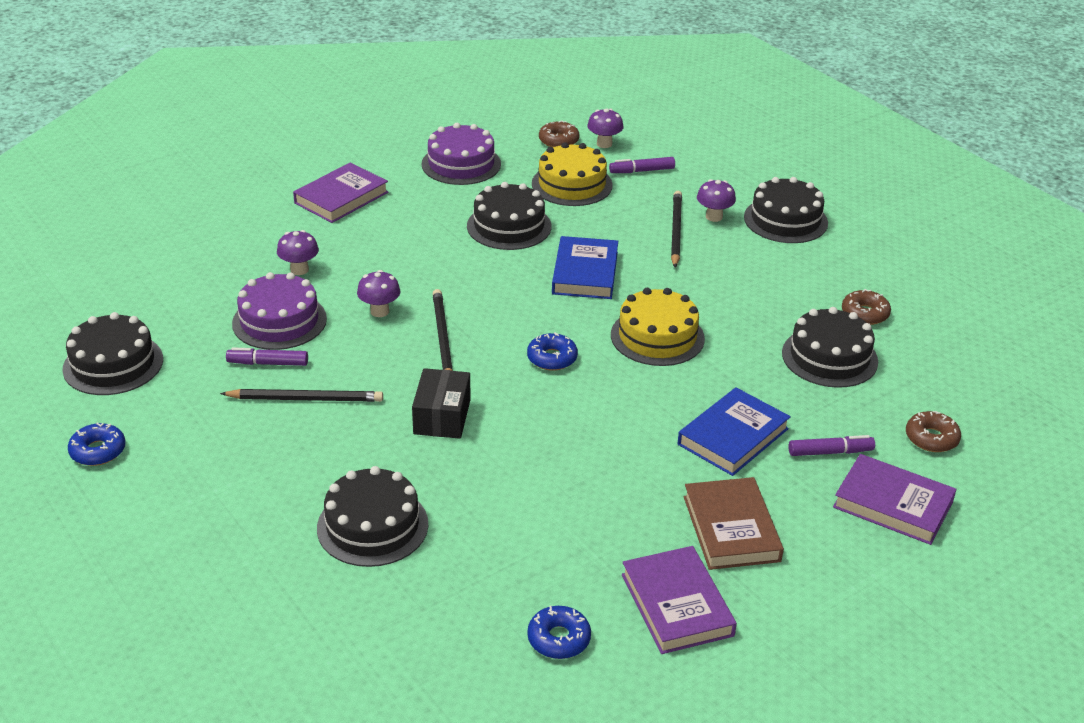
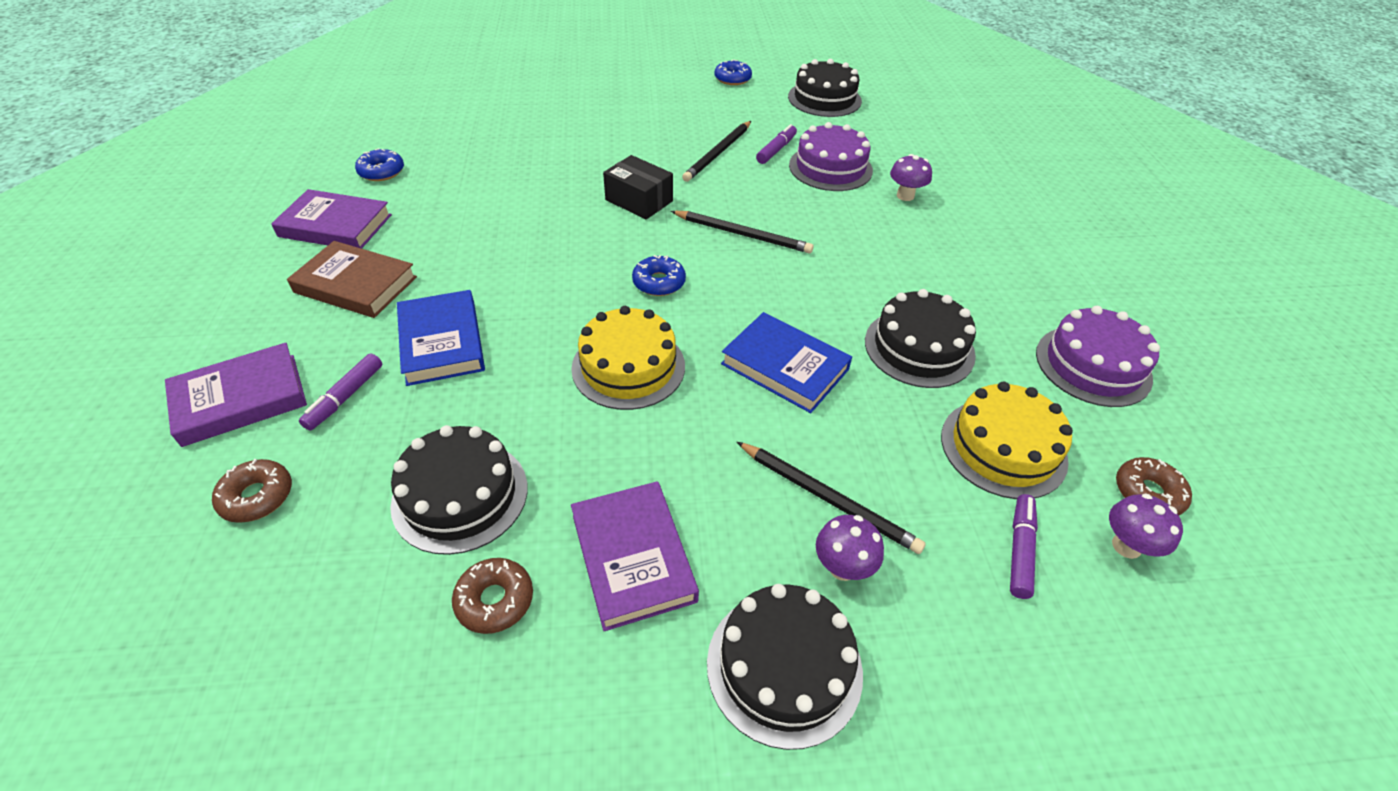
camera: 120 degrees right, 10 degrees up
purple book [293,162,388,223] -> purple book moved to [571,481,699,631]
black cake [317,466,428,567] -> none
purple mushroom [357,270,400,317] -> none

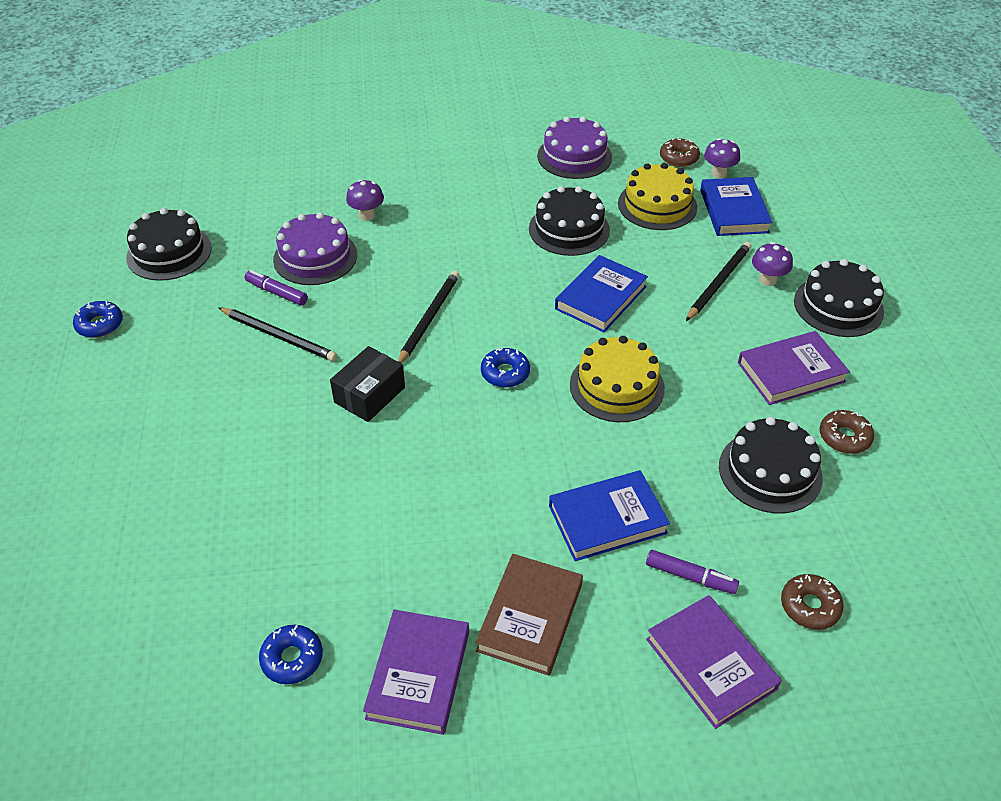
camera: 90 degrees left, 0 degrees up
purple marker [1010,494,1038,599] -> blue book [700,177,772,236]

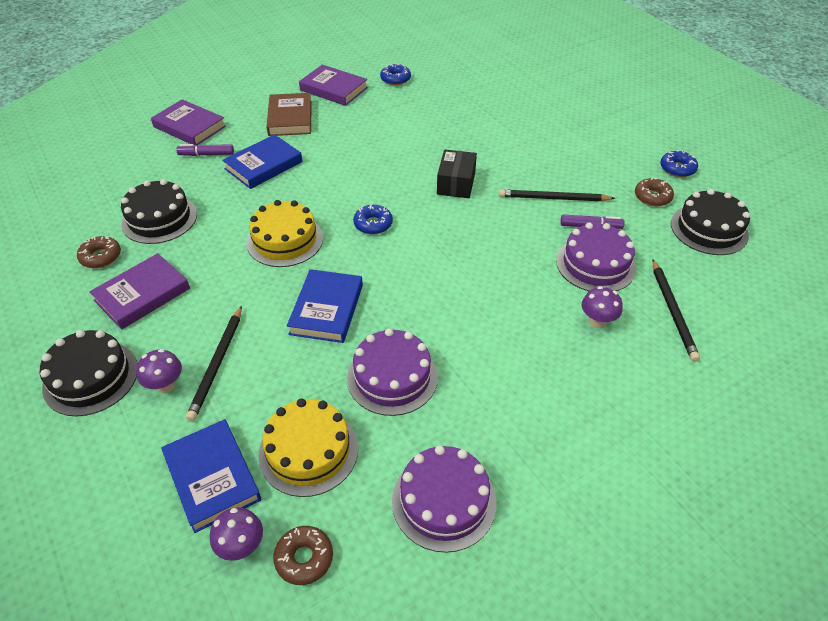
camera: 155 degrees right, 0 degrees up
purple book [363,609,469,735] -> purple book turned 45 degrees counterclockwise [299,65,368,106]
black pencil [398,271,459,363] -> black pencil moved to [652,260,700,362]
black cake [529,186,610,256] -> purple cake [347,328,438,416]
brown donut [781,574,844,630] -> brown donut moved to [635,177,674,206]

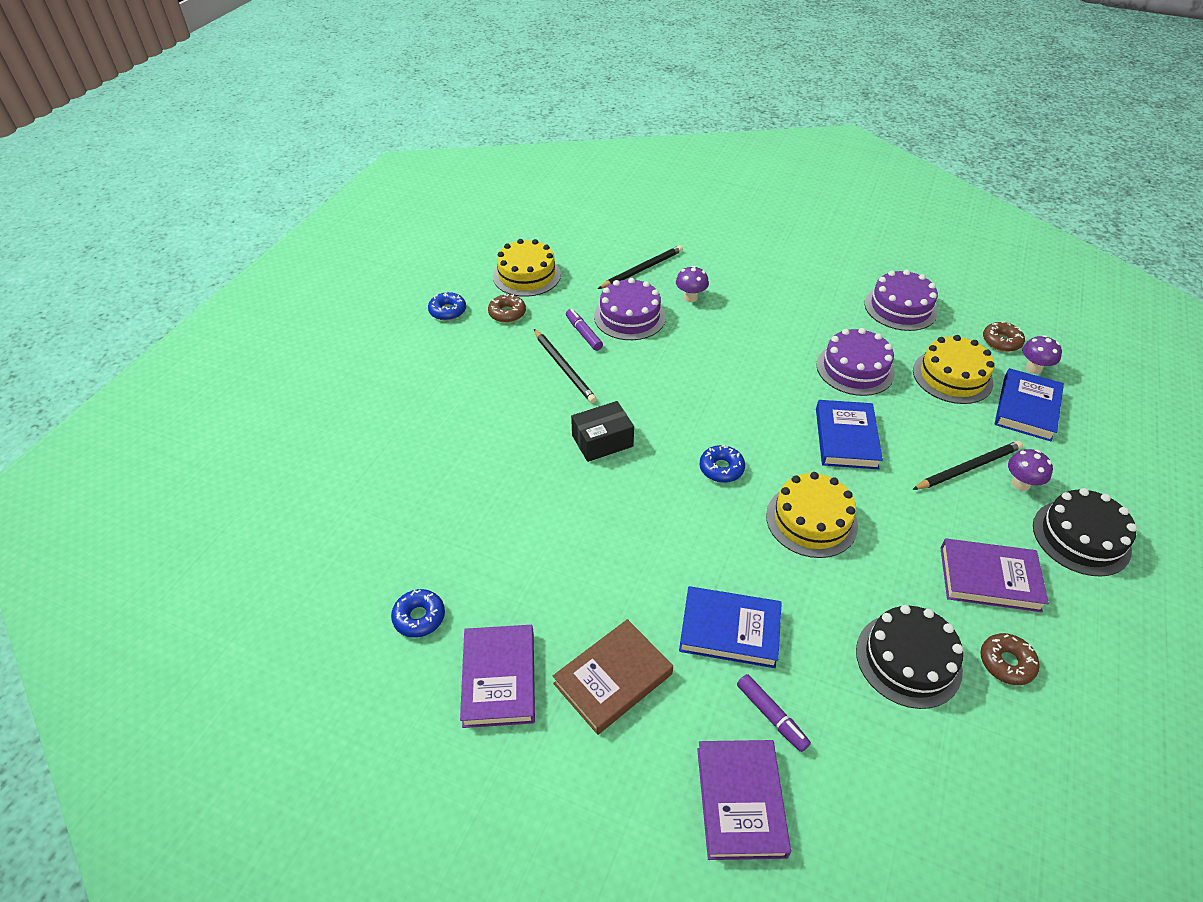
camera: 125 degrees left, 0 degrees up
blue book [287,269,363,343] -> blue book turned 60 degrees counterclockwise [816,400,883,469]
black cake [671,189,750,255] -> yellow cake [493,239,561,297]

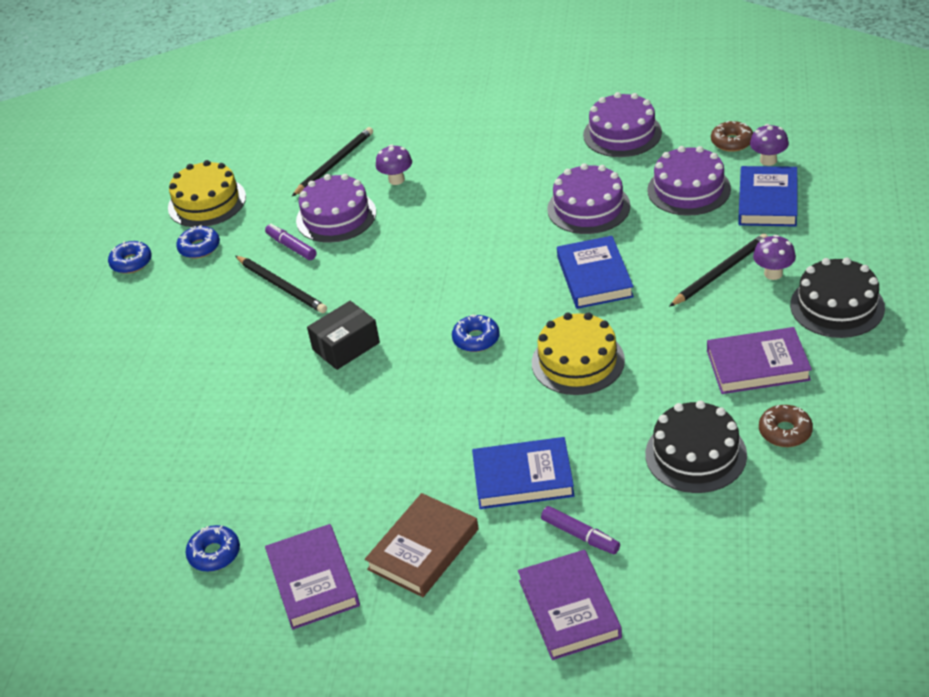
camera: 10 degrees left, 5 degrees down
brown donut [488,294,526,323] -> blue donut [176,225,220,258]
yellow cake [913,335,994,404] -> purple cake [647,146,731,216]

